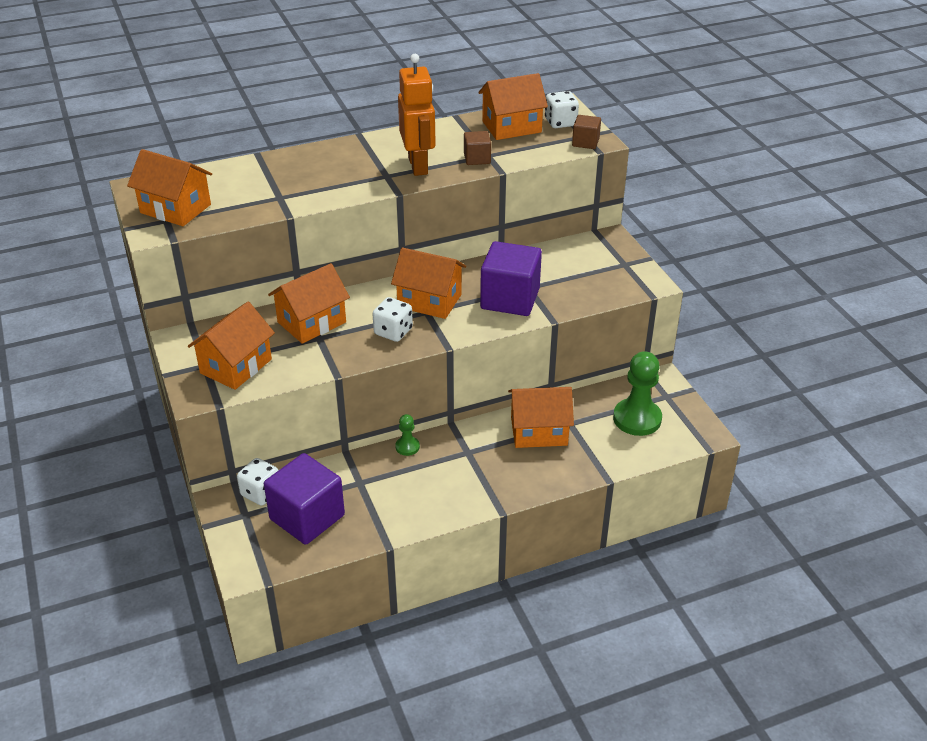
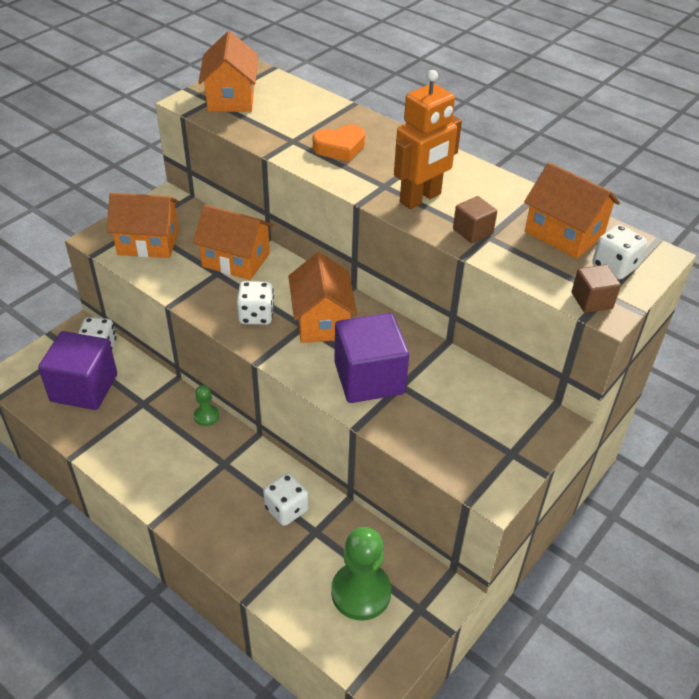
camera: 60 degrees right, 5 degrees up
orange house [508,387,574,448] -> white dice [263,473,309,526]
none -> orange heart [313,125,365,162]

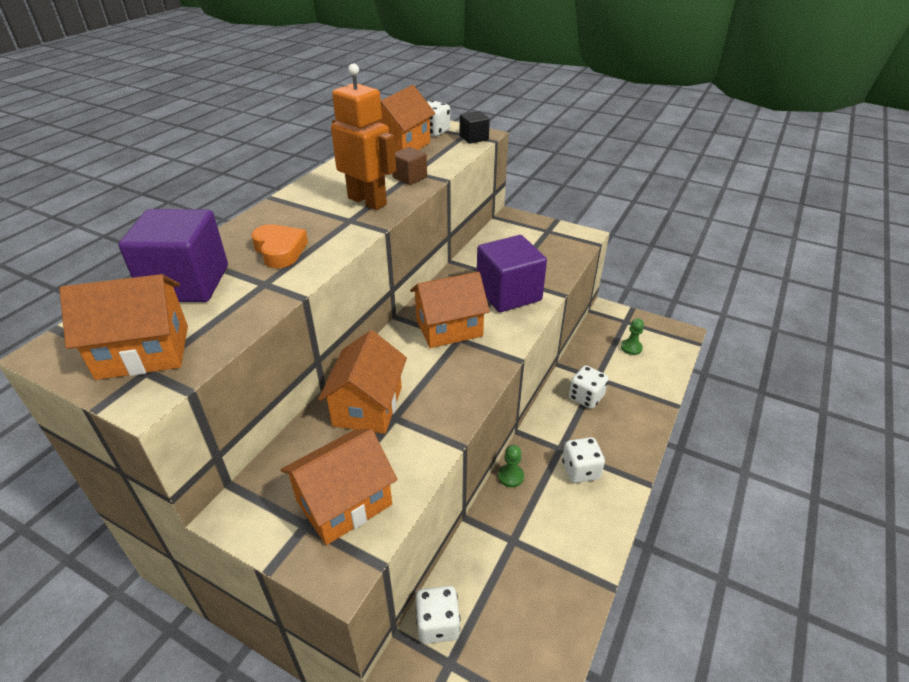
camera: 100 degrees left, 5 degrees down
purple cube [38,331,117,410] -> purple cube moved to [118,209,228,302]
orange house [107,193,179,258] -> orange house turned 60 degrees clockwise [281,429,398,545]
white dice [237,281,274,325] -> white dice moved to [562,437,605,483]
green pawn [331,527,391,620] -> green pawn [621,318,644,355], size x0.49
brown cube [572,265,621,313] -> black cube [460,111,490,144]

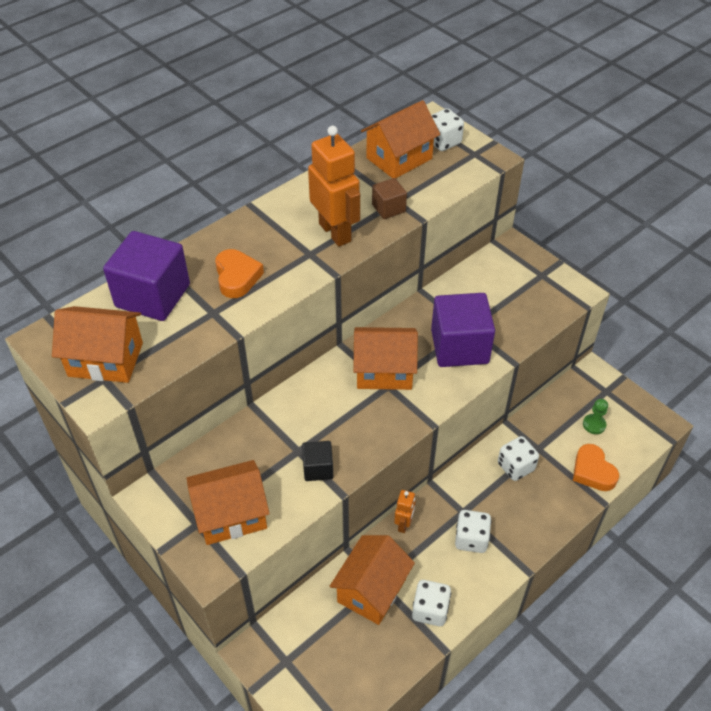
camera: 20 degrees right, 10 degrees up
orange house [318,330,407,434] -> orange house moved to [330,535,415,625]
white dice [416,586,460,644] -> white dice moved to [412,580,451,626]
black cube [460,111,490,144] -> black cube moved to [302,441,333,481]
green pawn [498,445,524,487] -> orange robot [394,490,416,533]
none -> orange heart [573,444,619,491]

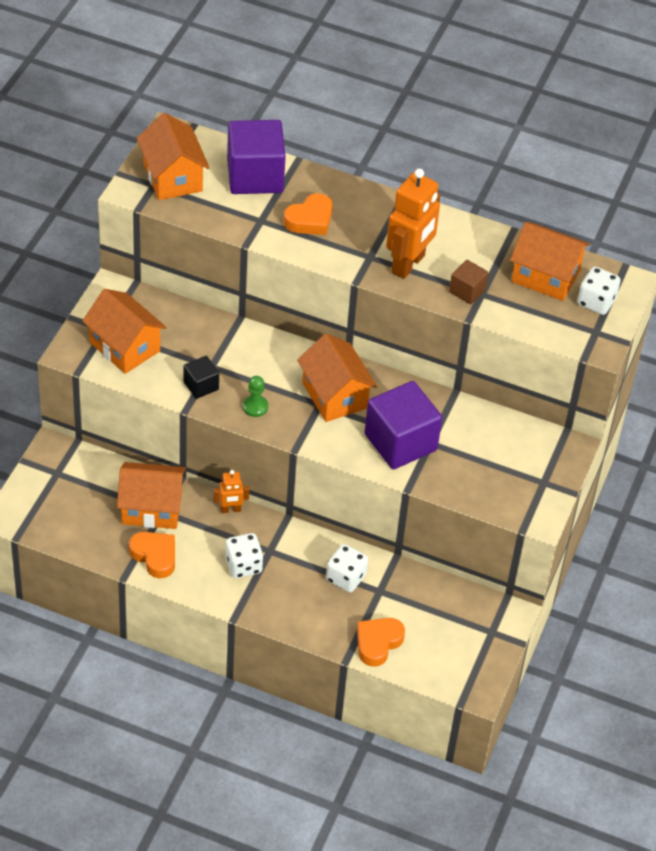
camera: 60 degrees right, 0 degrees up
white dice [412,580,451,626] -> orange heart [129,532,175,578]
green pawn [583,399,608,434] -> green pawn moved to [243,376,268,417]

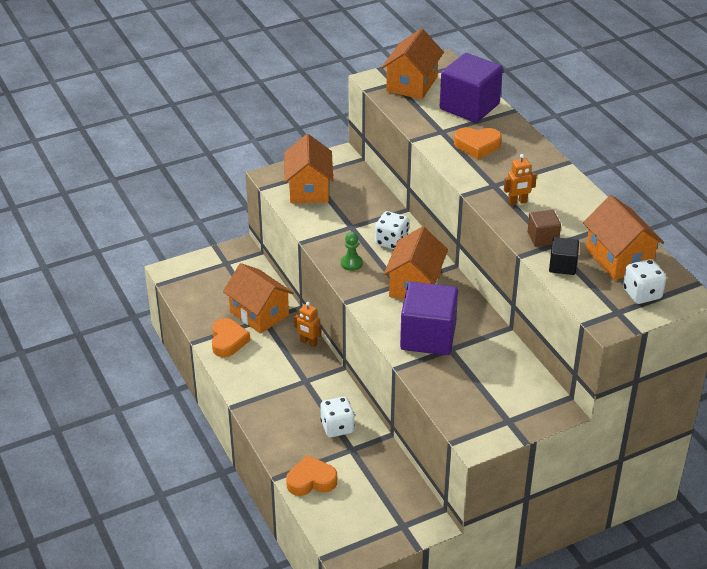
camera: 45 degrees right, 10 degrees down
black cube [183,356,219,399] -> black cube moved to [549,237,579,275]
white dice [225,533,263,578] -> white dice moved to [375,211,409,249]
orange robot [386,168,440,279] -> orange robot [504,154,537,206], size x0.49

